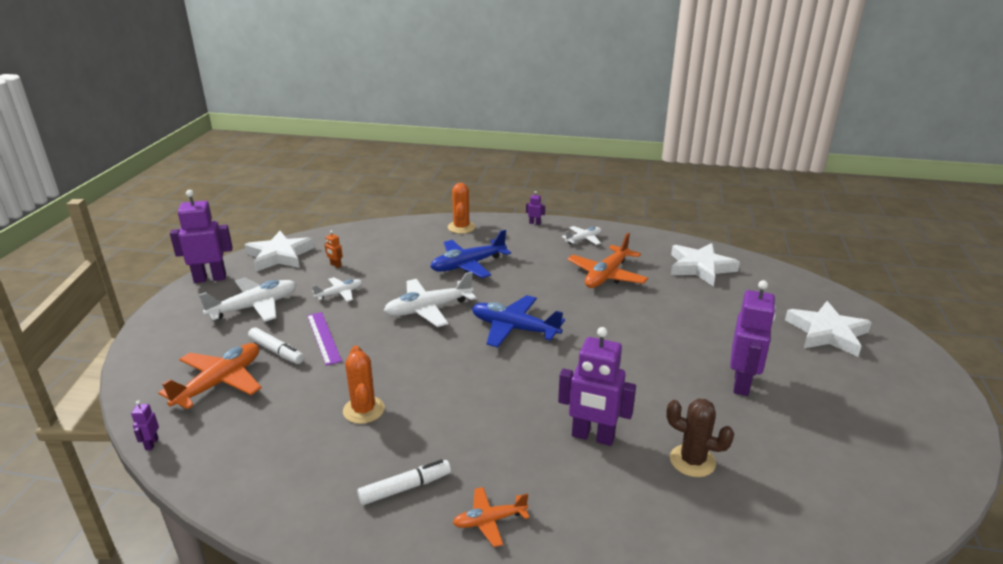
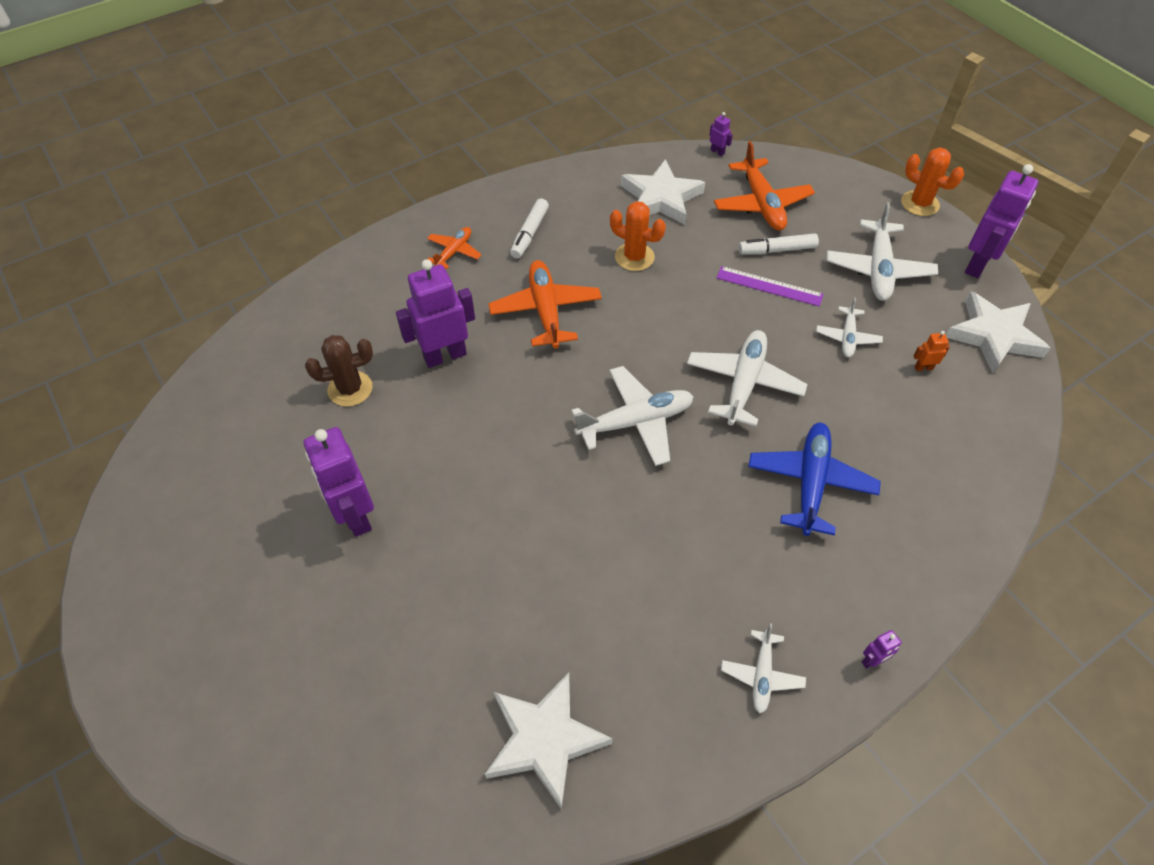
camera: 135 degrees right, 25 degrees up
orange cactus [448,183,476,234] -> orange cactus moved to [901,147,964,216]
blue plane [472,295,565,348] -> white plane [571,366,694,466]
orange plane [567,233,648,288] -> orange plane moved to [488,260,602,349]
white star [785,301,872,357] -> white star moved to [621,159,706,225]

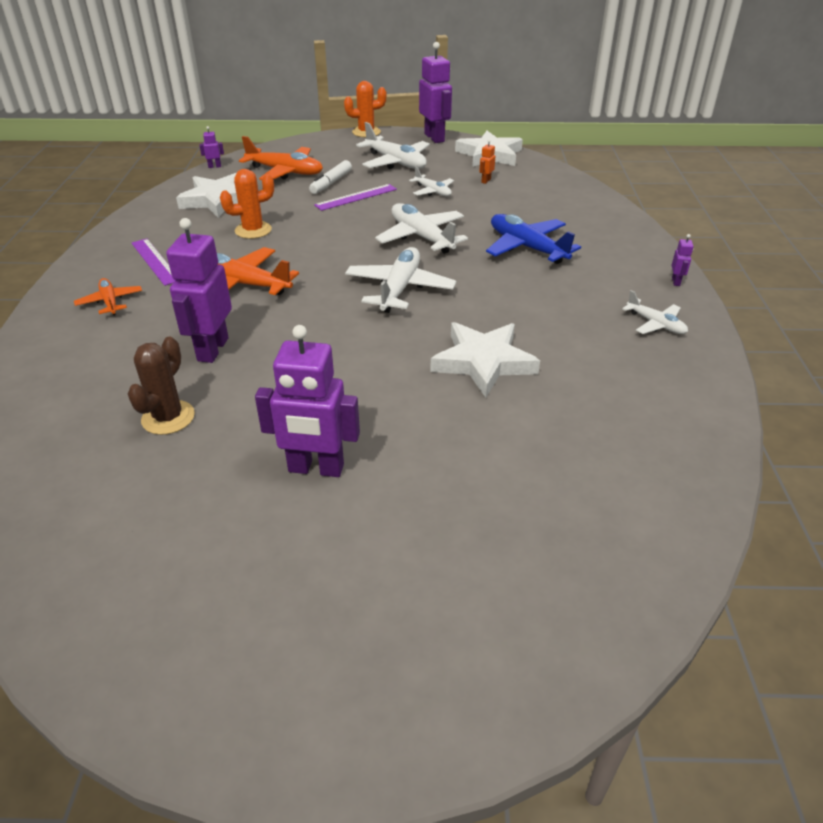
camera: 55 degrees left, 15 degrees down
white star [485,673,613,810] -> white star moved to [430,322,540,398]
white marker [510,198,549,259] -> purple ruler [132,239,175,286]

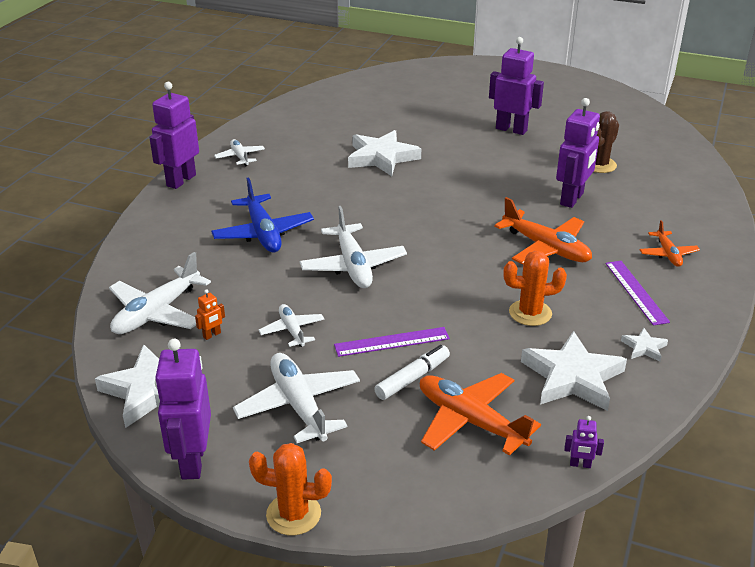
camera: 160 degrees left, 5 degrees down
white plane [345,247,456,313] -> white plane moved to [109,252,211,334]
purple robot [672,234,694,286] -> purple robot [149,82,199,189], size x2.38
none -> white star [621,328,668,362]

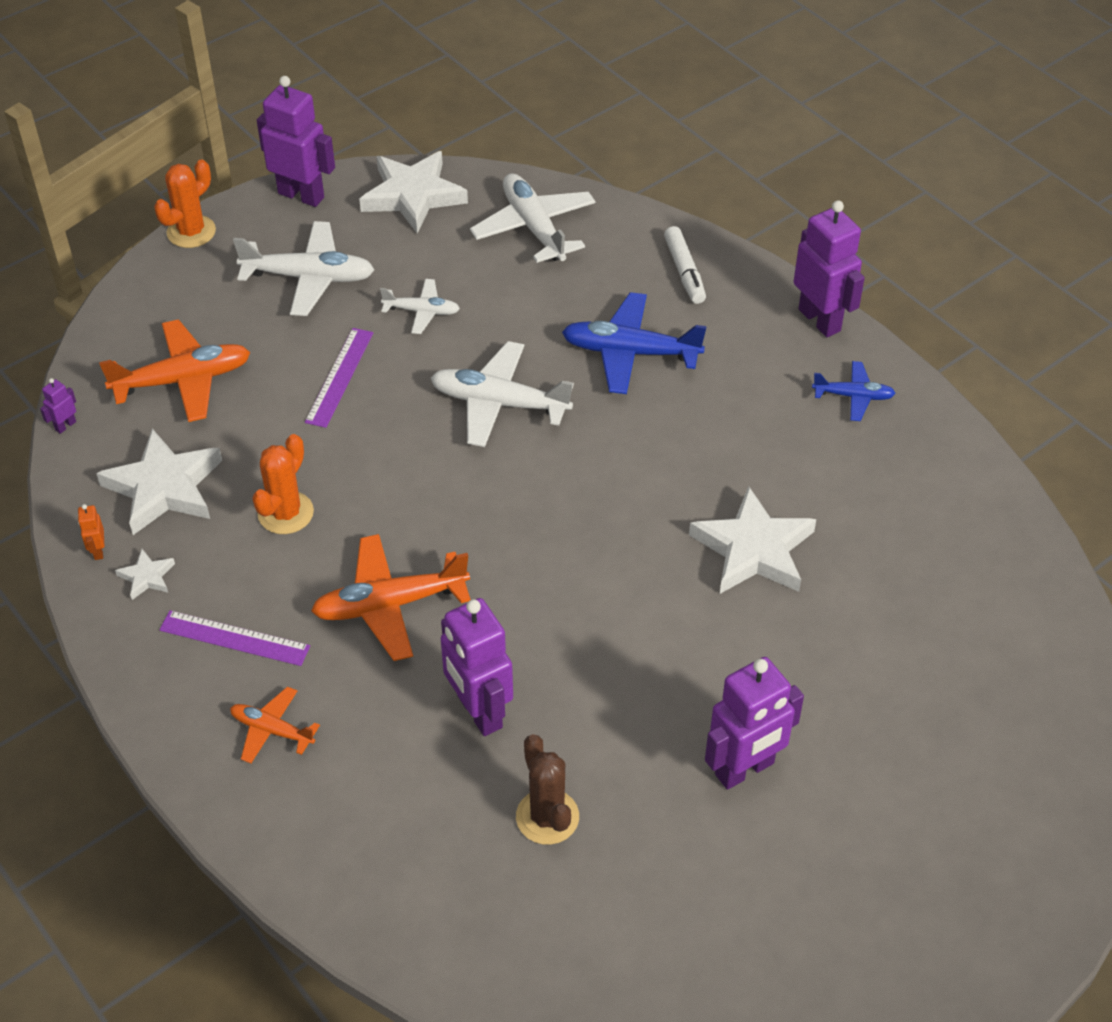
camera: 120 degrees right, 15 degrees up
orange robot [195,289,225,340] -> orange robot moved to [78,504,104,560]
white plane [214,139,265,167] -> blue plane [812,361,896,421]
white marker [374,345,450,400] -> white marker moved to [664,226,706,304]

